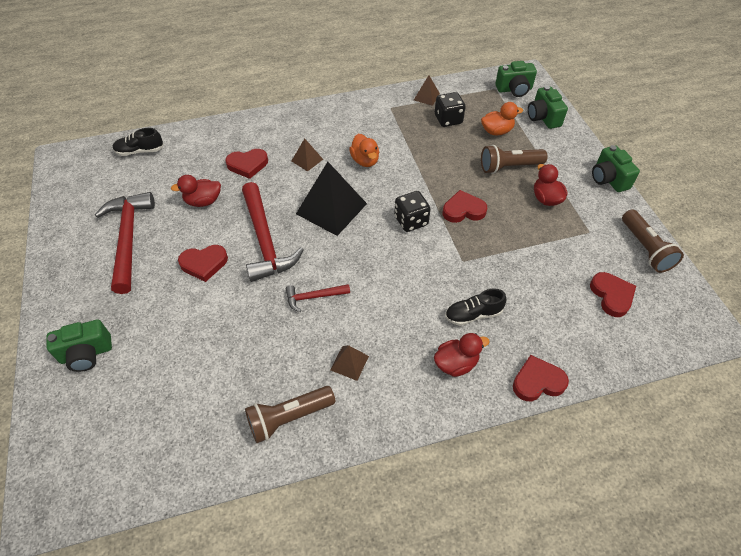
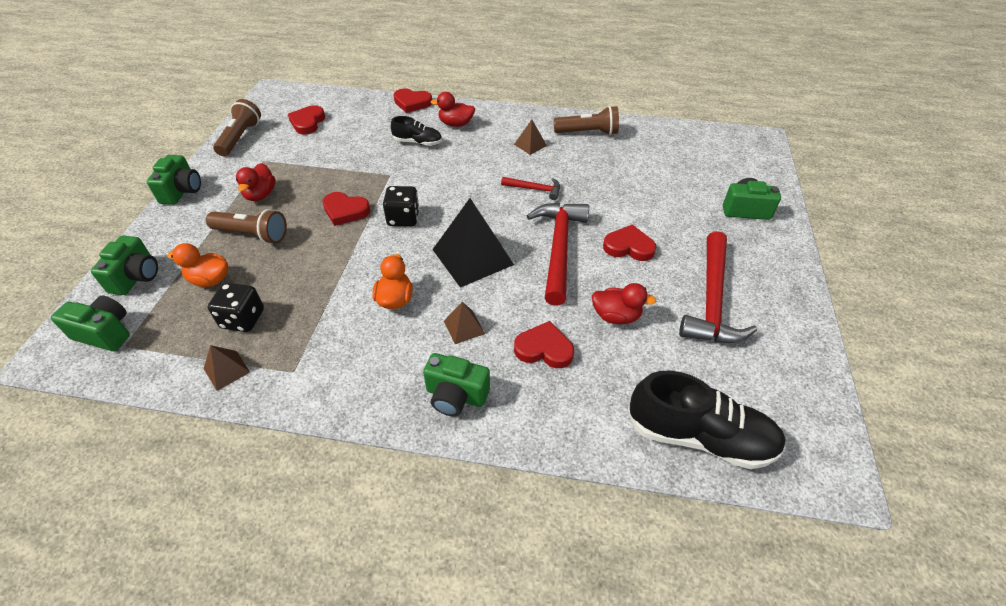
camera: 155 degrees left, 5 degrees down
black shoe [113,128,164,156] -> black shoe [628,371,786,469], size x1.84
none -> green camera [423,353,490,416]

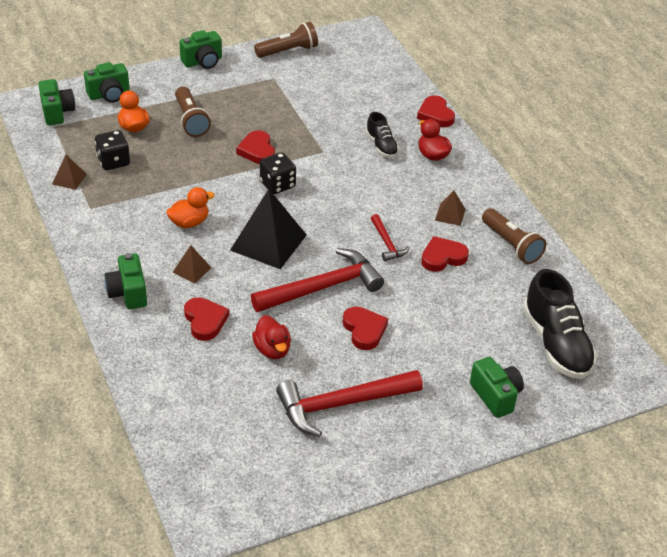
camera: 55 degrees right, 5 degrees down
red duck [236,163,276,201] -> none
red heart [288,105,325,135] -> red heart moved to [421,236,469,272]
black shoe [628,371,786,469] -> black shoe moved to [523,269,597,379]

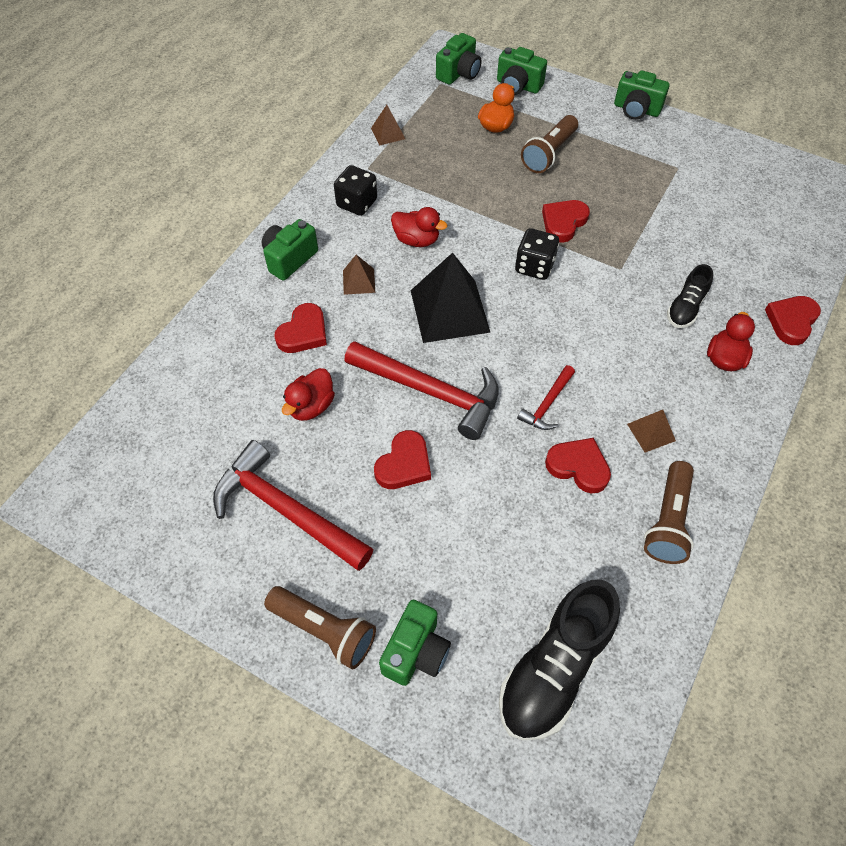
camera: 55 degrees right, 15 degrees up
black dice [95,130,130,170] -> black dice moved to [334,165,377,216]
orange duck [166,187,215,228] -> red duck [391,207,447,247]
brown flashlight [254,22,318,58] -> brown flashlight moved to [264,586,376,669]

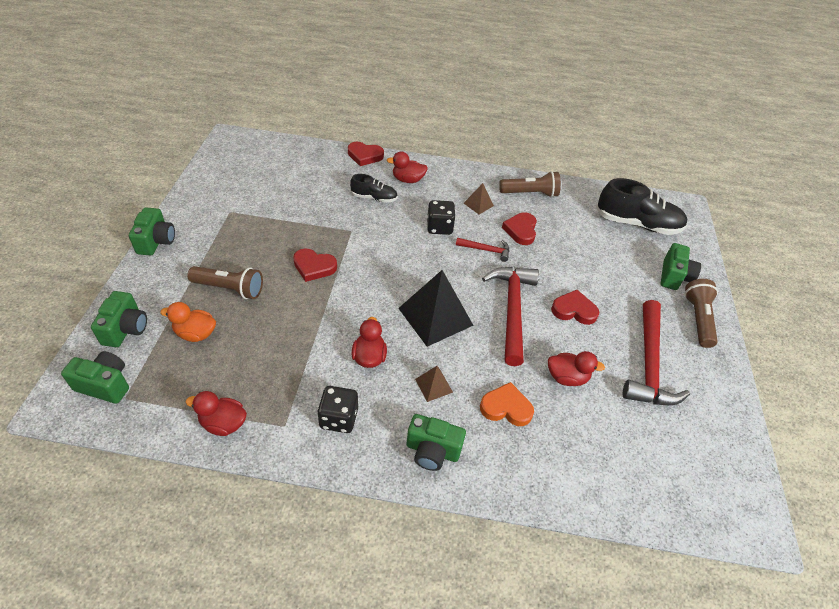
camera: 115 degrees left, 10 degrees down
red heart [275,303,327,353] -> orange heart [480,382,534,426]
brown pyramid [371,105,405,145] -> red duck [185,391,247,436]
green camera [379,600,451,686] -> green camera turned 105 degrees clockwise [661,243,701,290]
black dice [515,228,559,280] -> black dice moved to [427,200,456,235]

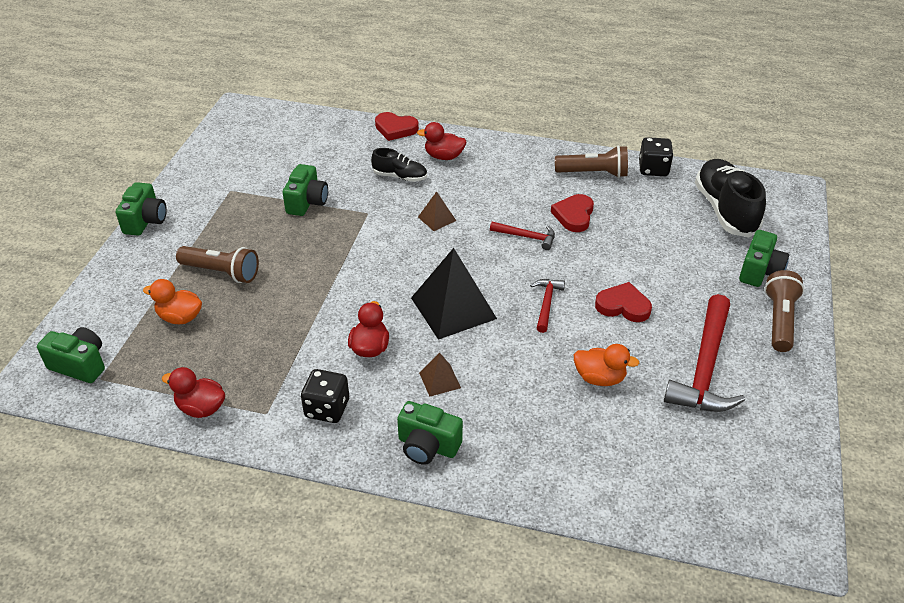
camera: 10 degrees right, 5 degrees down
green camera [91,291,147,347] -> green camera moved to [283,164,328,216]
red heart [293,248,337,282] -> none
black dice [427,200,456,235] -> black dice moved to [639,137,673,176]
brown pyramid [464,183,494,214] -> brown pyramid moved to [418,191,456,231]
orange heart [480,382,534,426] -> none
red hammer [482,267,539,366] -> red hammer [530,279,565,333], size x0.50
red duck [548,351,605,386] -> orange duck [574,344,639,386]
black shoe [596,178,687,235] -> black shoe turned 120 degrees counterclockwise [695,159,766,237]

